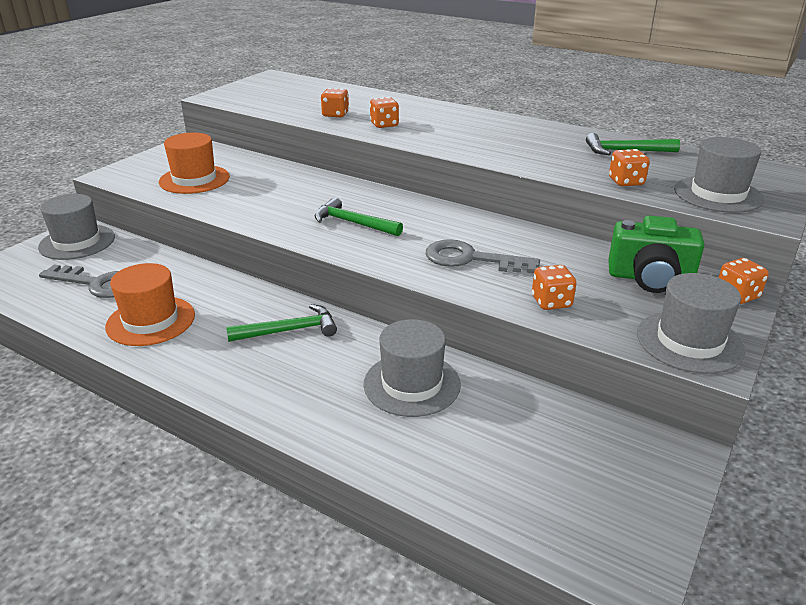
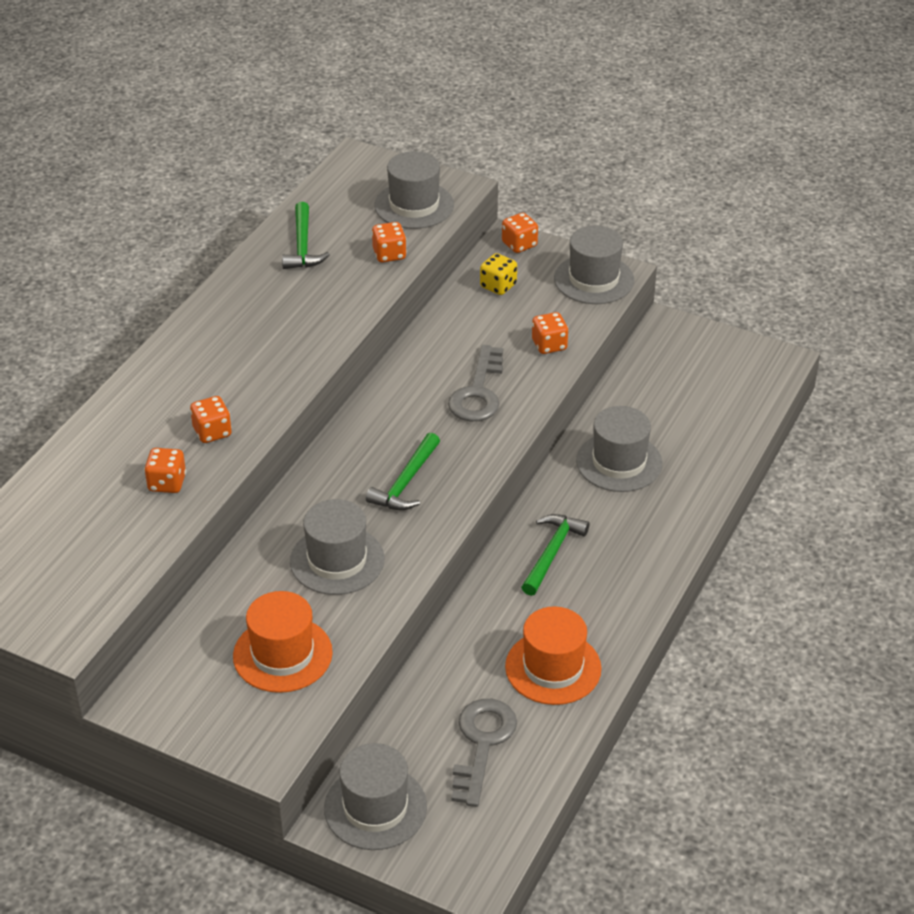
camera: 95 degrees left, 10 degrees up
green hammer [226,304,337,342] -> green hammer turned 45 degrees clockwise [521,514,589,596]
green camera [608,216,704,293] -> yellow dice [480,253,517,295]
none -> grey hat [290,499,384,595]

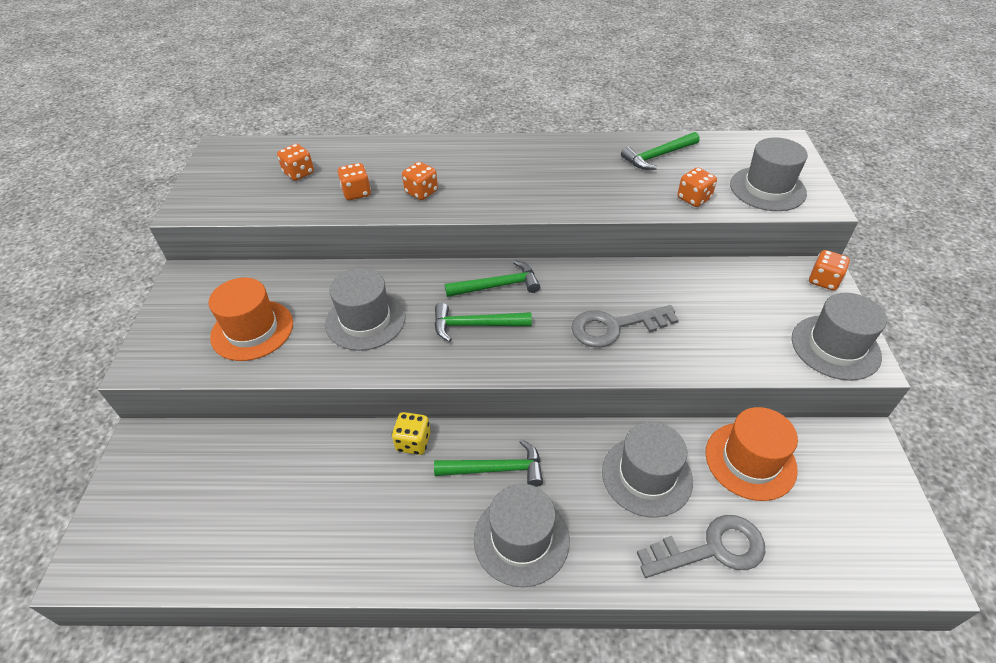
camera: 65 degrees right, 5 degrees up
grey hat [324,743,427,850] -> grey hat moved to [474,484,570,587]
grey key [452,699,517,807] -> grey key moved to [637,515,765,578]
yellow dice [480,253,517,295] -> yellow dice moved to [392,412,431,455]
orange hat [505,606,602,705] -> orange hat moved to [705,407,798,501]
orange dice [532,312,569,354] -> orange dice moved to [277,144,314,181]
none -> green hammer [445,260,540,297]

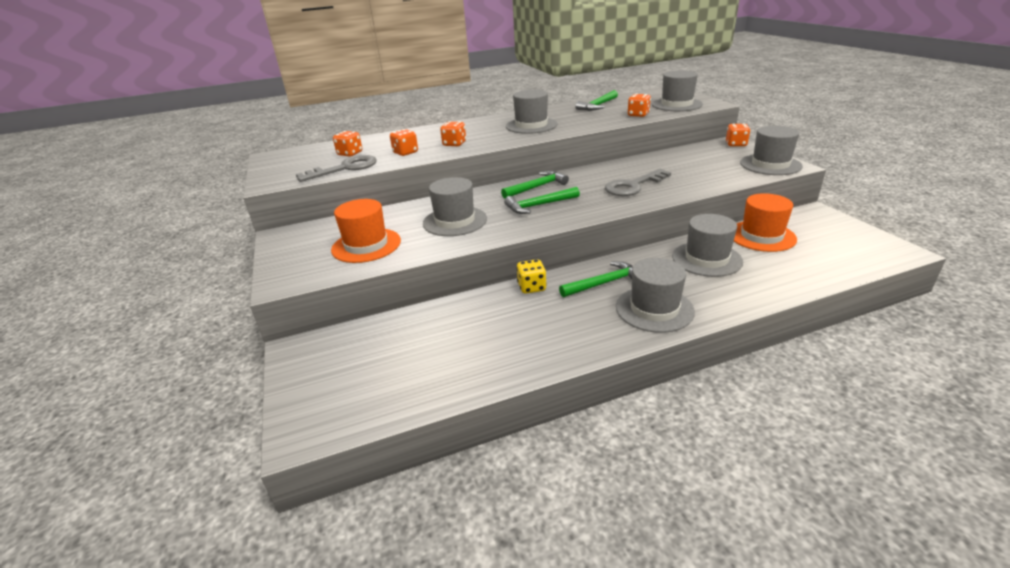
camera: 20 degrees left, 15 degrees down
grey key [637,515,765,578] -> grey key moved to [296,155,377,182]
none -> grey hat [506,90,557,134]

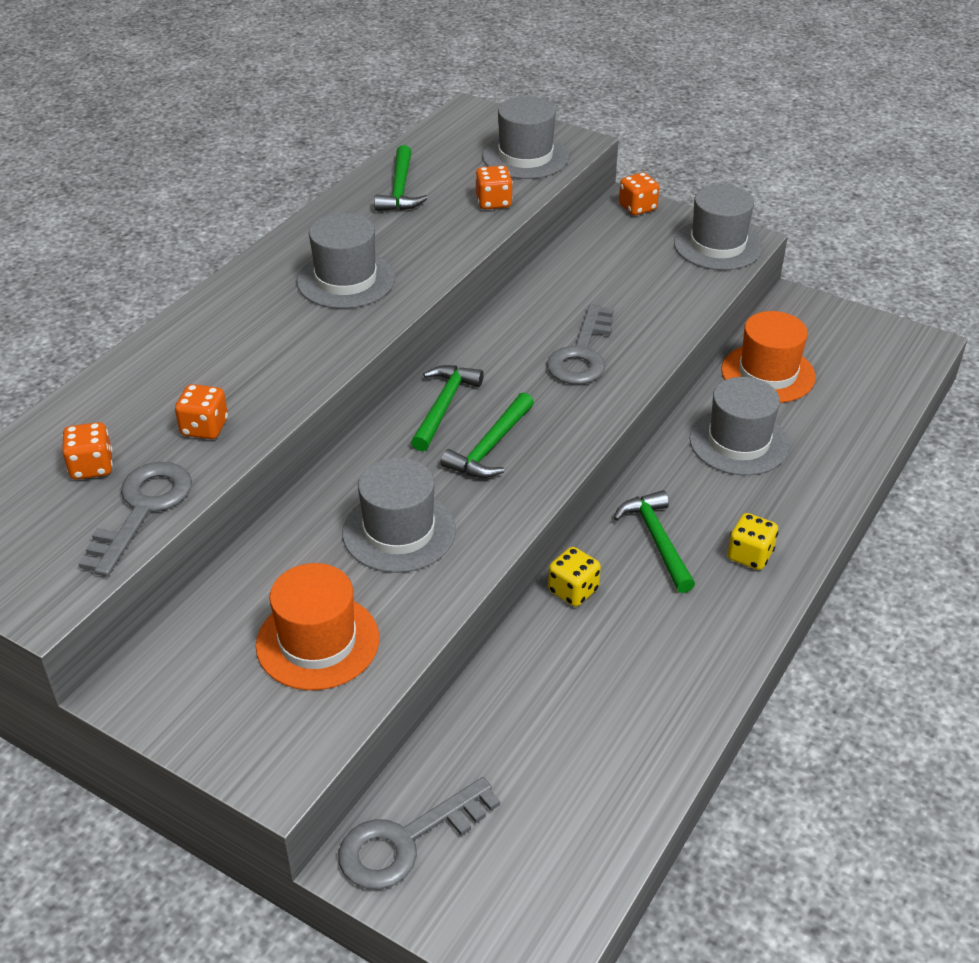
camera: 40 degrees left, 10 degrees up
orange dice [440,121,466,146] -> none
green hammer [559,261,633,297] -> green hammer turned 45 degrees counterclockwise [614,490,695,593]
grey hat [616,258,695,333] -> yellow dice [727,513,778,570]
none -> grey key [338,777,500,890]

